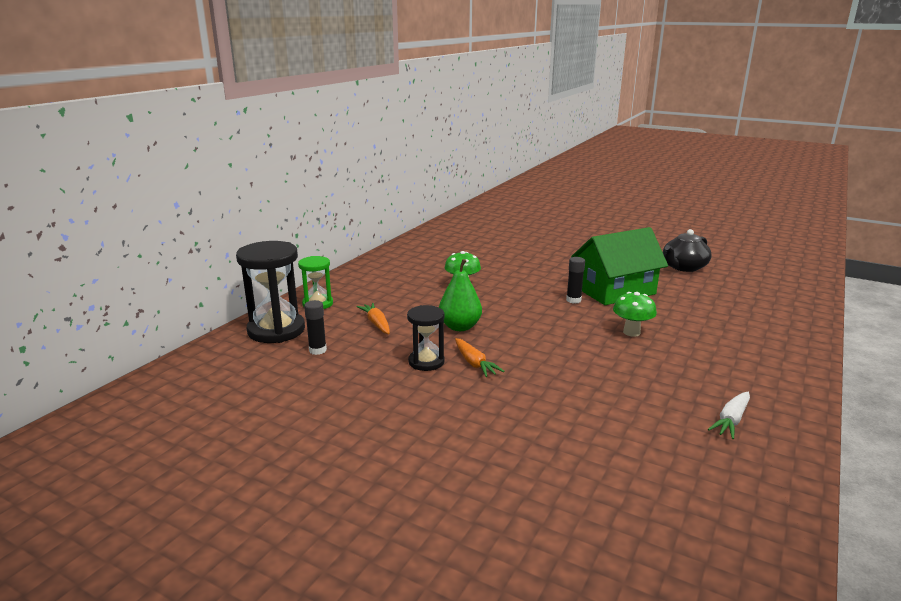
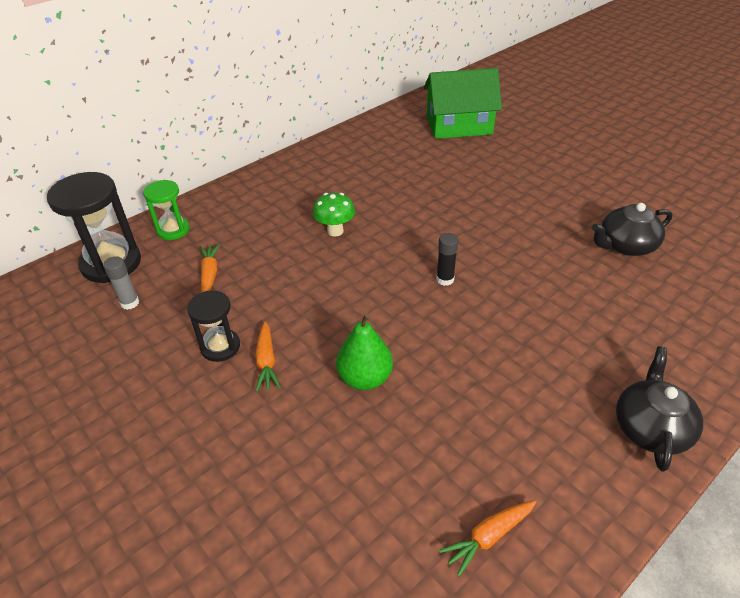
camera: 20 degrees right, 20 degrees up
black glue stick [304,300,327,355] -> grey glue stick [103,256,139,310]
green pear [439,259,482,331] -> green pear moved to [336,313,393,390]
green house [571,227,668,305] -> green house moved to [424,68,502,139]
green mushroom [613,292,657,337] -> none
white carrot [708,392,750,439] -> orange carrot [439,501,536,577]
none -> black teapot [616,347,703,472]

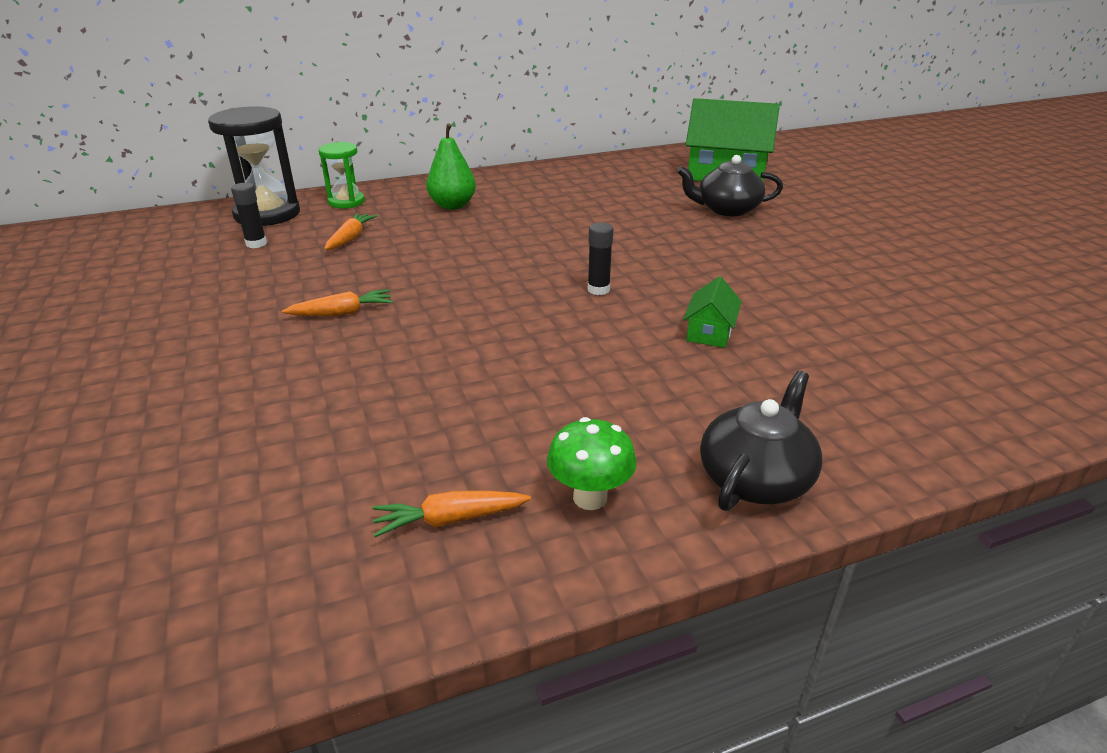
camera: 20 degrees right, 10 degrees down
grey glue stick [103,256,139,310] -> black glue stick [231,183,267,248]
black hourglass [187,290,240,362] -> none
orange carrot [255,321,281,392] -> orange carrot turned 120 degrees counterclockwise [282,289,393,316]
green mushroom [313,193,355,237] -> green mushroom moved to [547,417,637,510]
green pear [336,313,393,390] -> green pear moved to [426,123,476,210]
black teapot [592,203,672,256] -> black teapot moved to [677,155,783,216]
none -> green house [683,276,742,348]

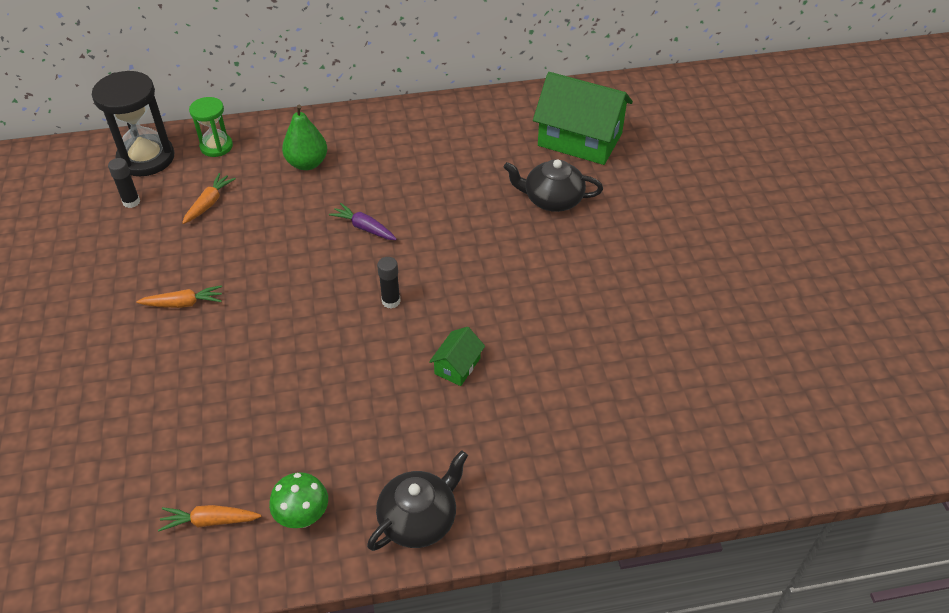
camera: 10 degrees right, 15 degrees up
none -> purple carrot [329,203,397,240]

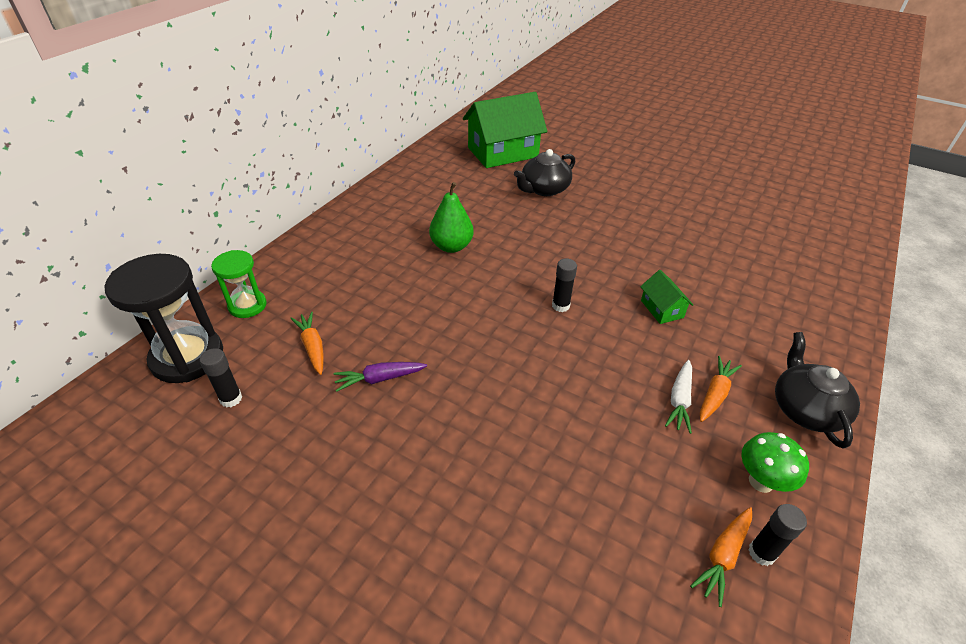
camera: 50 degrees left, 5 degrees down
orange carrot [136,285,222,308] -> orange carrot moved to [700,356,742,422]
green pear [282,105,327,170] -> green pear moved to [429,182,474,253]
purple carrot [329,203,397,240] -> purple carrot moved to [333,362,427,392]
none -> white carrot [665,360,692,434]
none -> black glue stick [748,504,807,566]

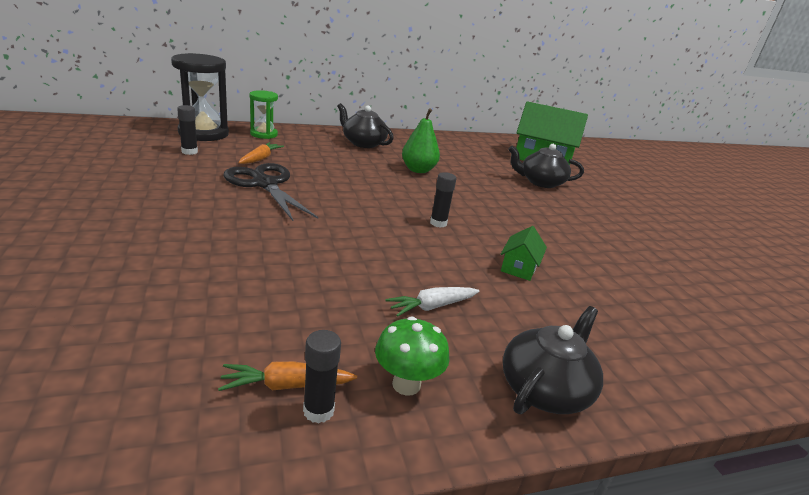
camera: 40 degrees right, 15 degrees down
purple carrot [333,362,427,392] -> black scissors [224,163,318,221]
orange carrot [700,356,742,422] -> none
none -> black teapot [337,103,394,148]

